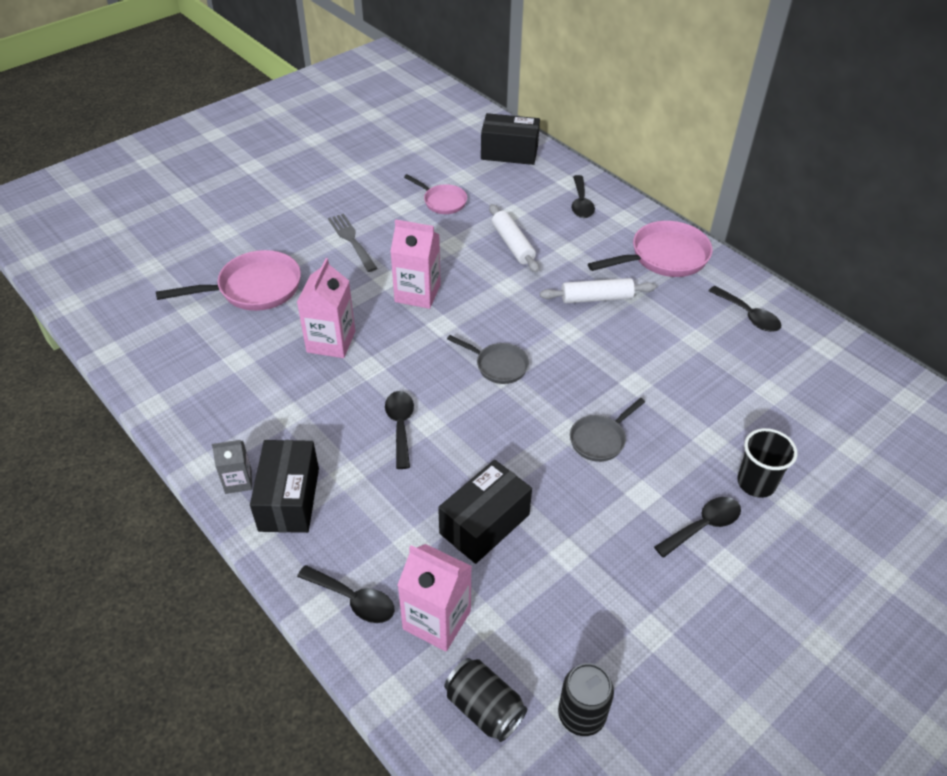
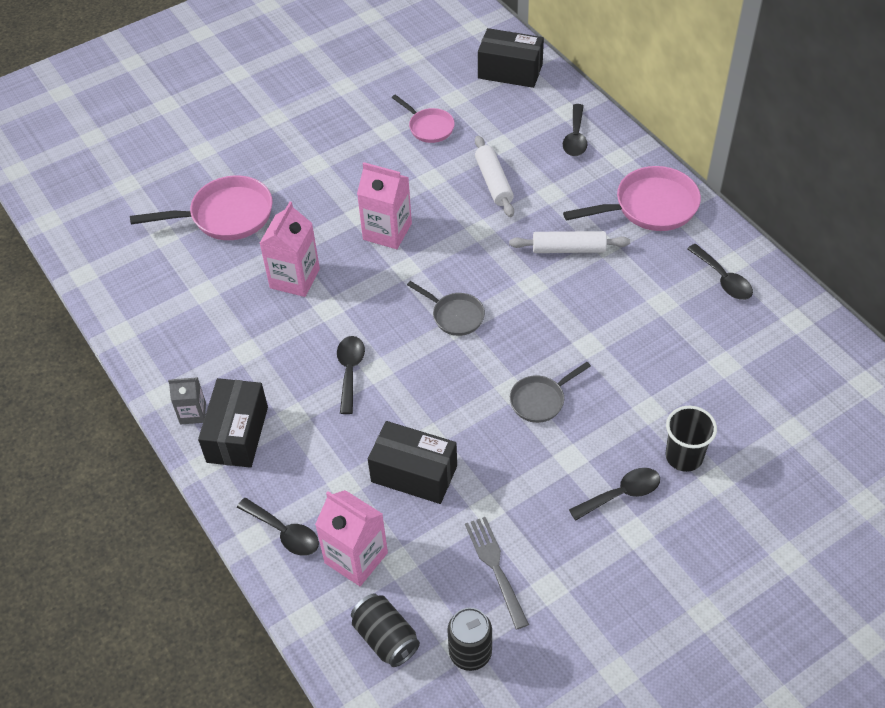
camera: 10 degrees right, 5 degrees up
grey fork [328,214,377,272] -> grey fork moved to [465,517,529,630]
black box [438,460,532,564] -> black box turned 60 degrees clockwise [368,421,457,504]

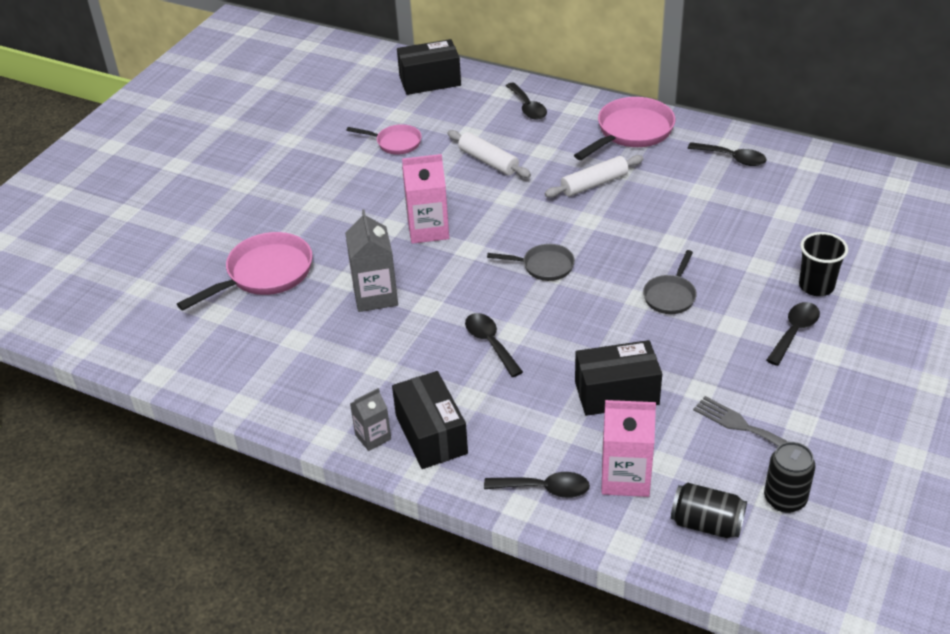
camera: 30 degrees left, 10 degrees down
pink carton [260,202,320,297] -> grey carton [345,209,398,312]

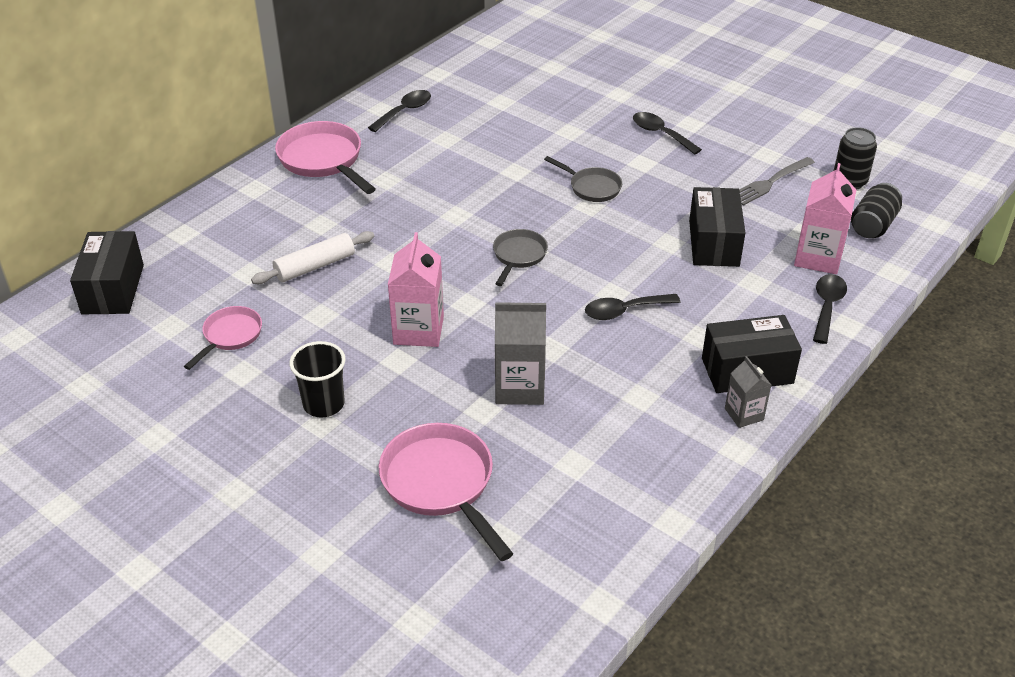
camera: 80 degrees left, 0 degrees up
black spoon [506,83,547,120] -> none
white rolling pin [545,155,644,198] -> none
black cup [799,232,848,296] -> black cup moved to [289,341,345,417]

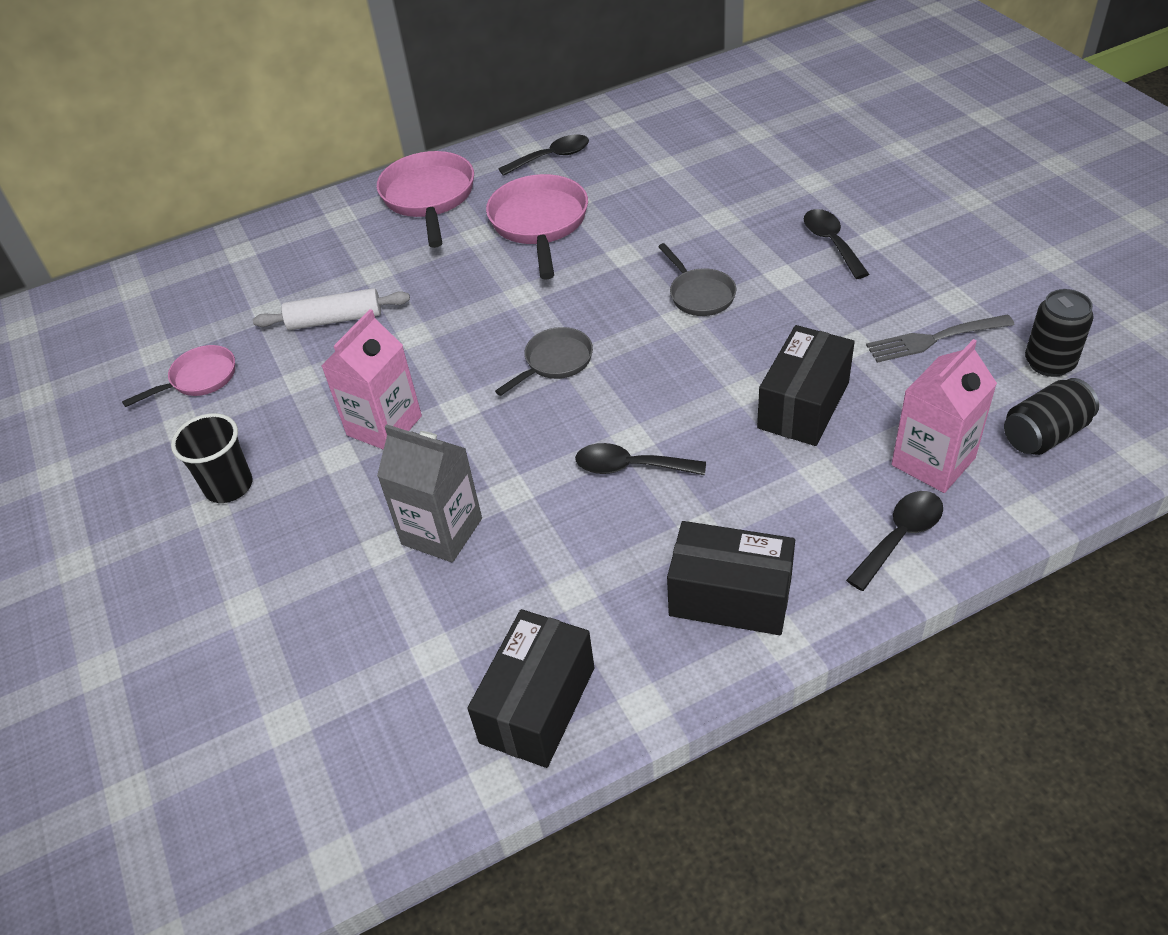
camera: 30 degrees right, 5 degrees up
black box [70,231,144,315] -> black box moved to [467,609,595,768]
pink pan [379,423,513,561] -> pink pan moved to [486,174,588,280]
grey carton [725,356,771,428] -> none

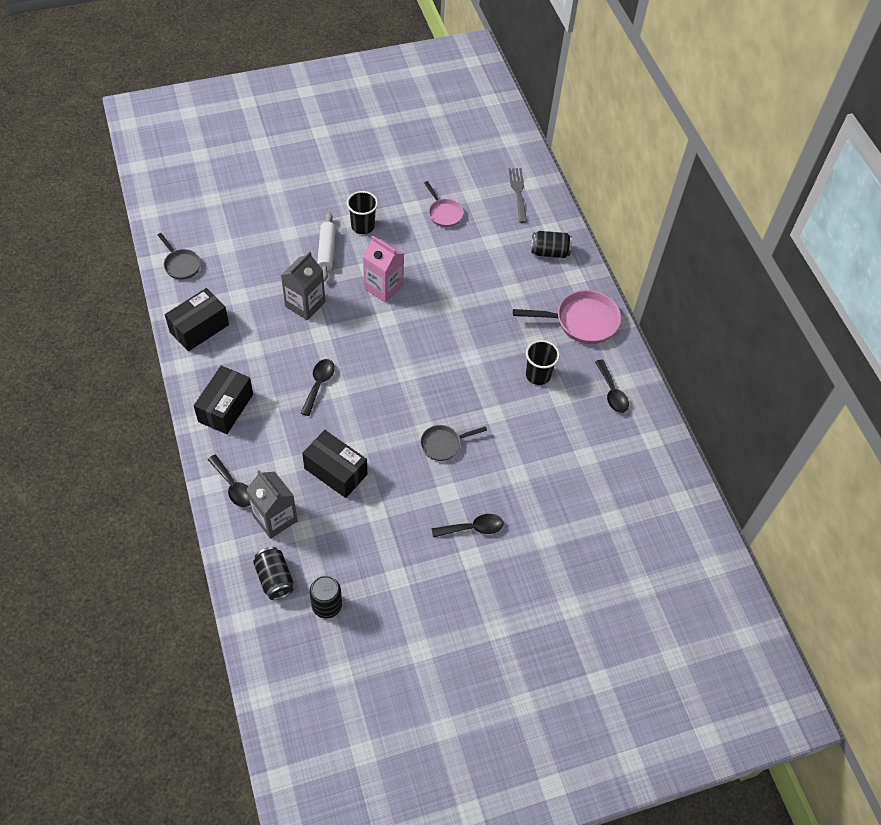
camera: 90 degrees right, 10 degrees up
white rolling pin [253,288,410,330] -> white rolling pin moved to [317,212,336,282]
black box [467,609,595,768] -> black box turned 75 degrees counterclockwise [165,288,229,351]
pink pan [486,174,588,280] -> black cup [526,340,560,385]
grey pan [495,327,593,396] -> grey pan moved to [158,233,201,280]
grey fork [866,314,1014,363] -> grey fork moved to [509,168,527,223]
pink carton [891,339,997,493] -> grey carton [246,470,297,539]
none -> black can [531,231,572,258]

